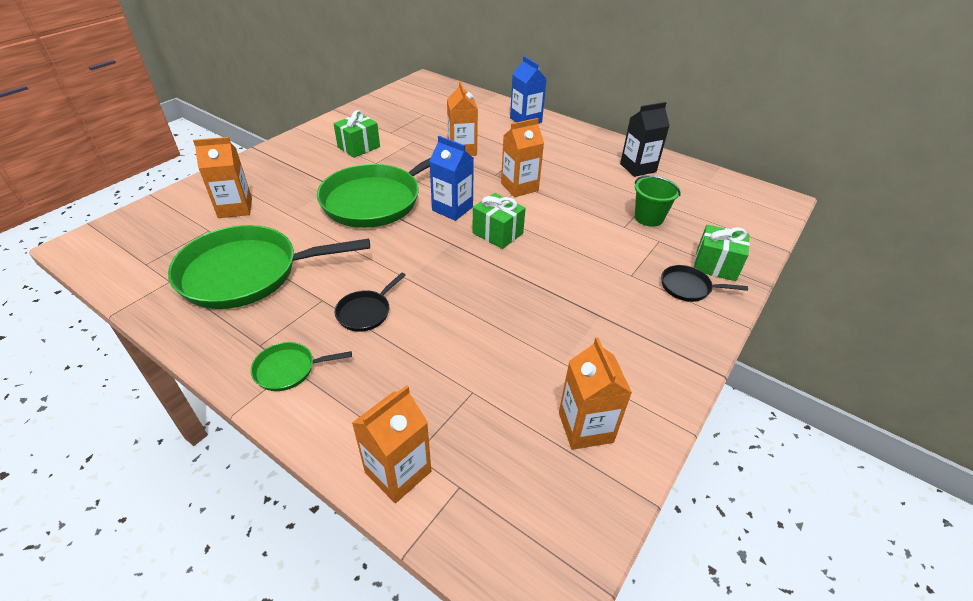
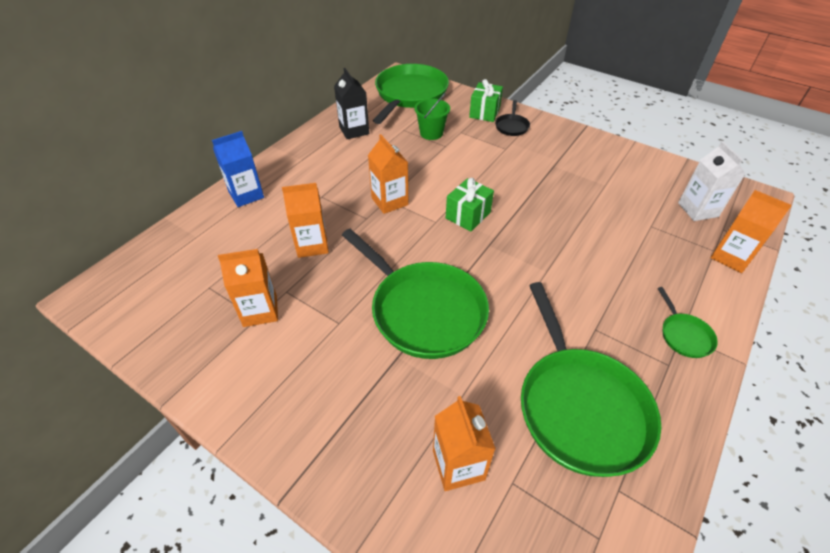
camera: 90 degrees left, 5 degrees up
green gift [333,110,380,158] -> none
black pan [335,273,406,332] -> none
blue carton [429,136,474,221] -> none
orange carton [559,337,632,450] -> orange carton moved to [218,249,278,327]
none -> green pan [373,64,449,124]
none -> white carton [678,141,745,221]

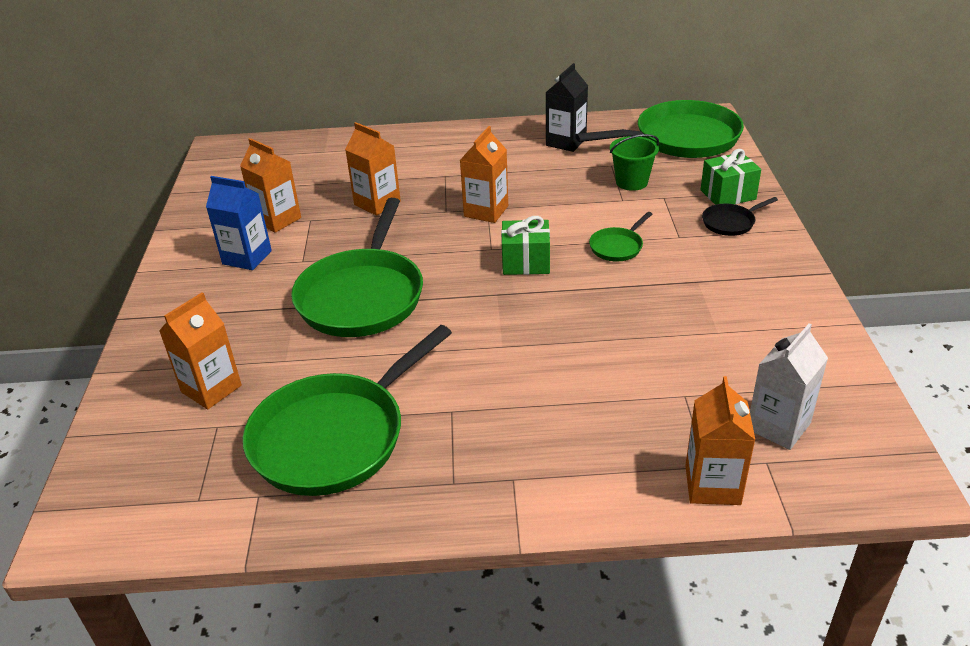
camera: 55 degrees right, 10 degrees down
blue carton [212,131,264,207] -> blue carton moved to [206,176,272,270]
green pan [658,287,718,358] -> green pan moved to [589,212,652,261]

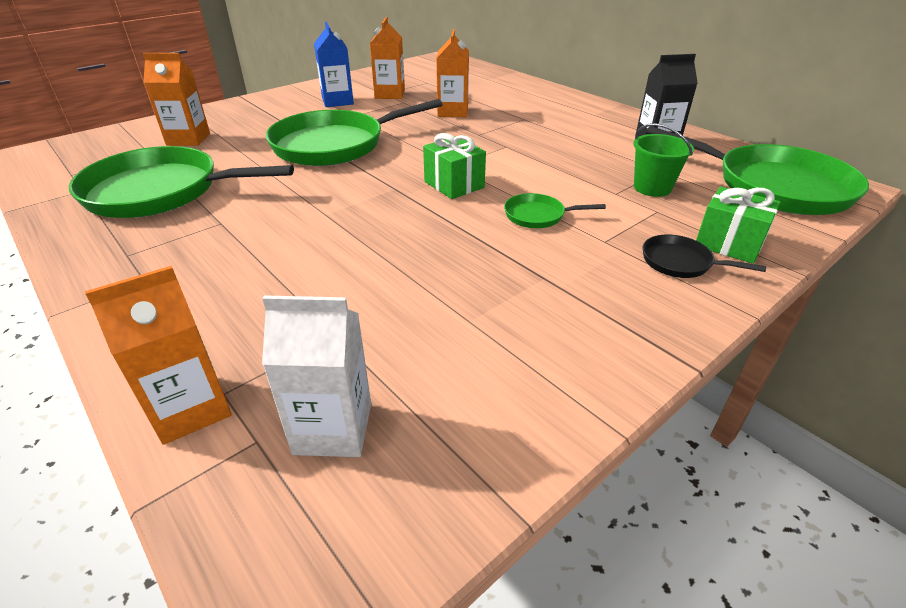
camera: 50 degrees right, 0 degrees up
orange carton [460,126,508,223] -> none

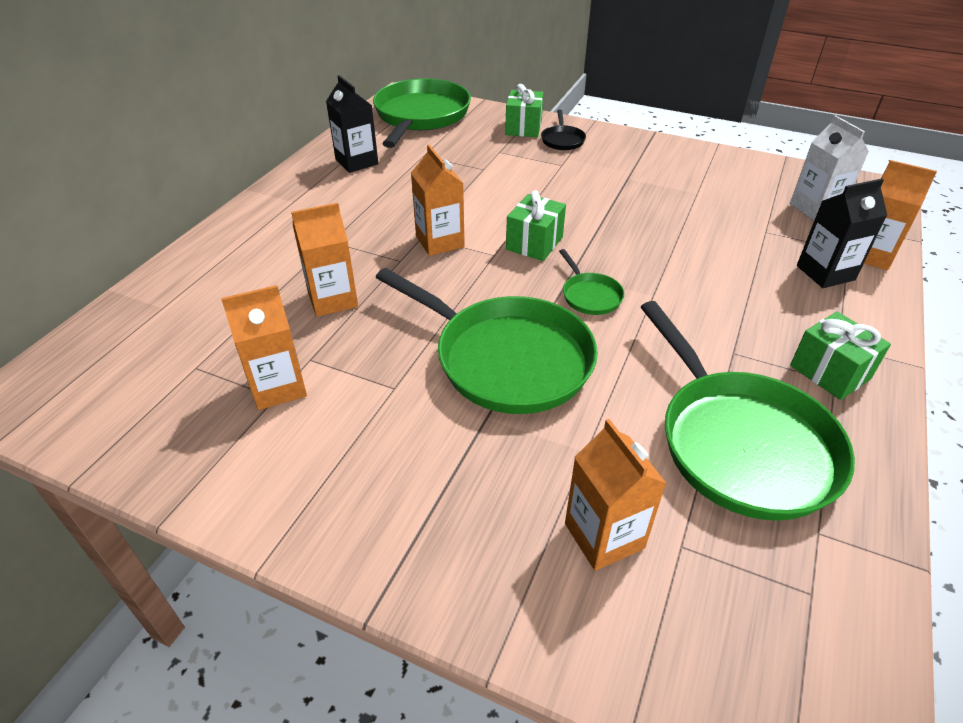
camera: 115 degrees left, 5 degrees up
blue carton [314,22,354,107] -> none
green pan [504,193,606,228] -> green pan moved to [559,249,624,315]
green bucket [633,123,694,197] -> none
none -> orange carton [411,145,465,256]
none -> green gift [790,312,891,400]
none -> black carton [797,179,887,288]

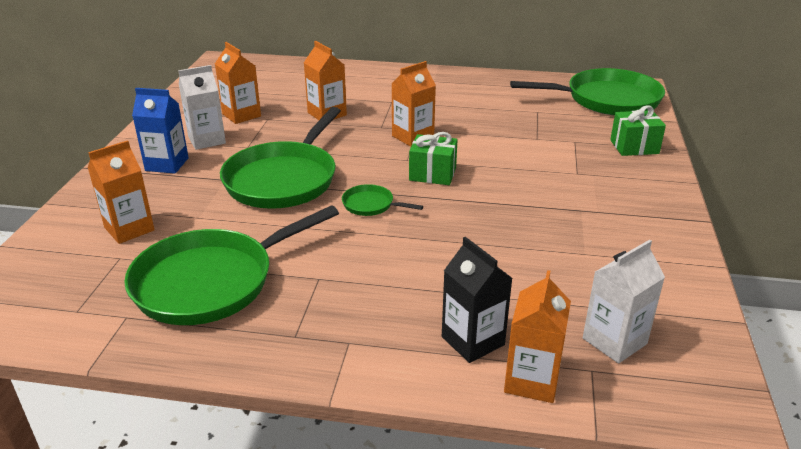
camera: 75 degrees right, 10 degrees down
black carton [326,75,378,173] -> none
black pan [541,110,586,150] -> none
green pan [559,249,624,315] -> green pan turned 60 degrees clockwise [342,184,423,216]
green gift [790,312,891,400] -> none
none -> blue carton [132,88,189,174]
none -> white carton [178,65,226,150]

